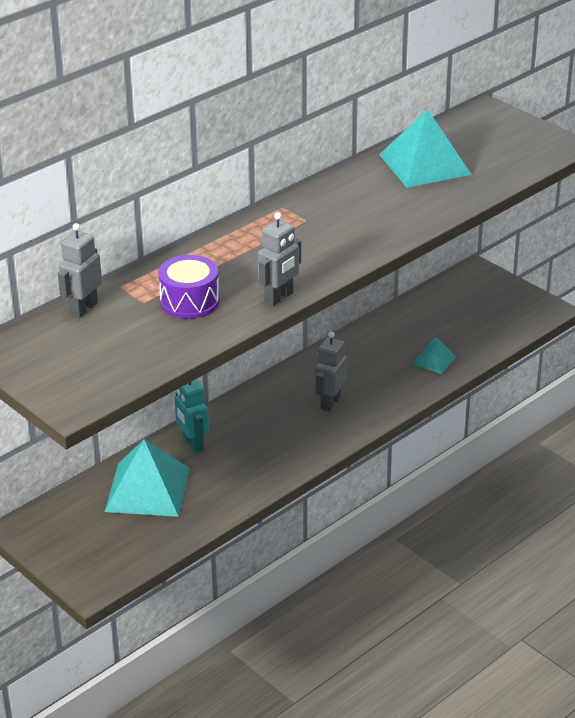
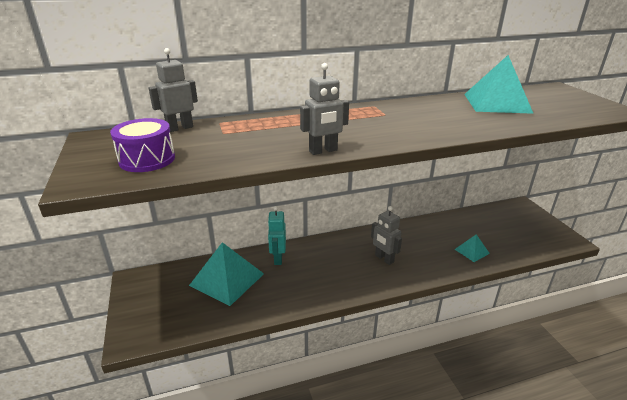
camera: 25 degrees right, 5 degrees down
purple drum [158,255,220,319] -> purple drum moved to [110,118,175,172]
grey robot [315,332,347,412] -> grey robot turned 90 degrees counterclockwise [371,206,402,265]

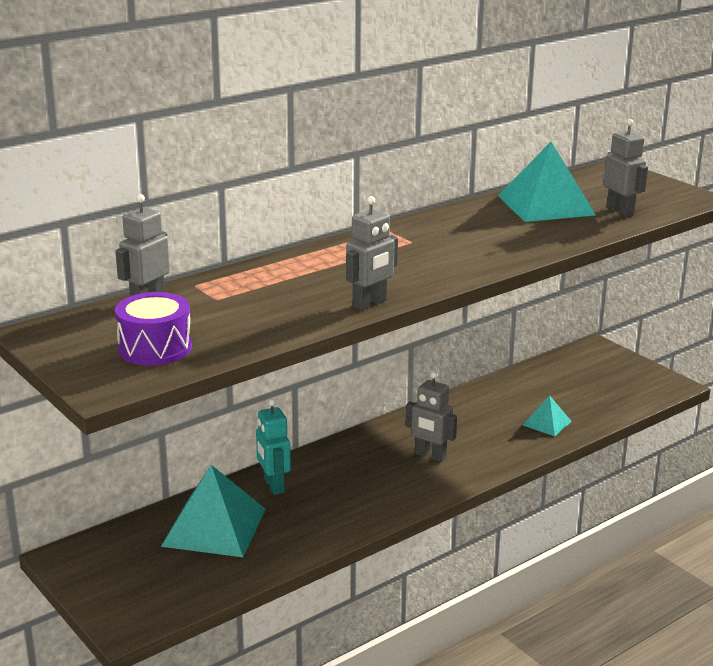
camera: 20 degrees left, 5 degrees down
none -> grey robot [603,119,648,217]

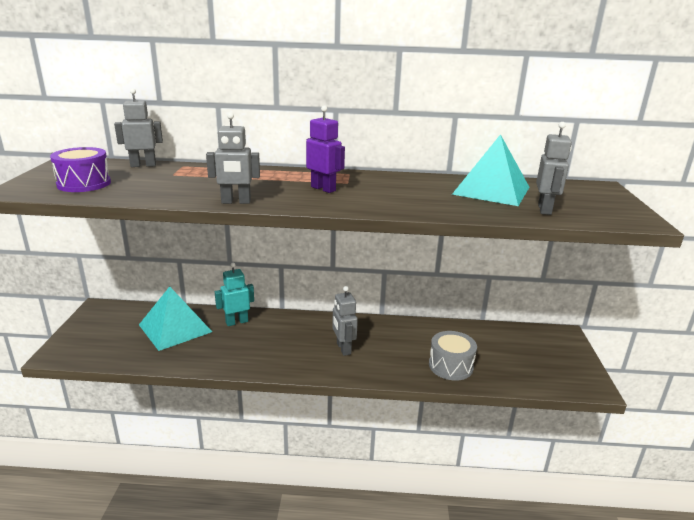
camera: 40 degrees right, 0 degrees up
turquoise robot [256,399,291,495] -> turquoise robot turned 45 degrees clockwise [215,263,254,326]
turquoise pyramid [523,395,572,436] -> grey drum [429,331,477,381]
none -> purple robot [306,105,345,193]

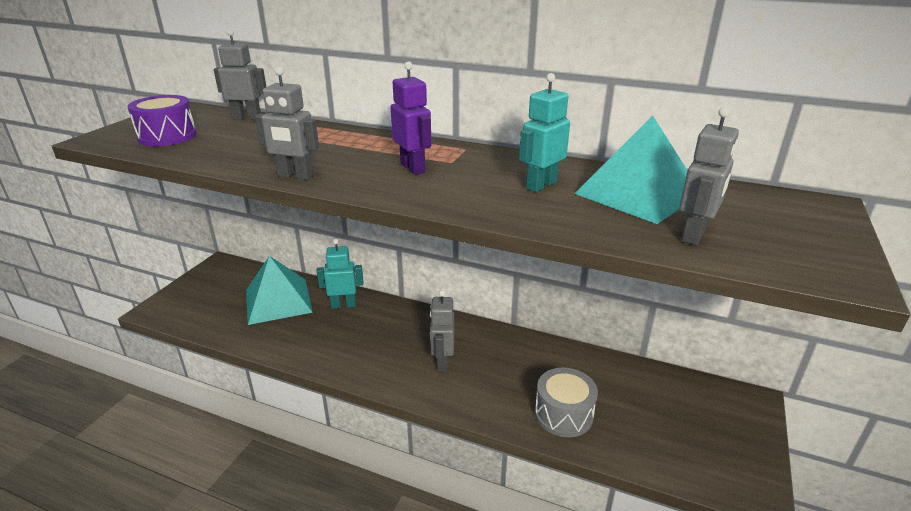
camera: 20 degrees right, 5 degrees up
none -> turquoise robot [519,73,570,192]

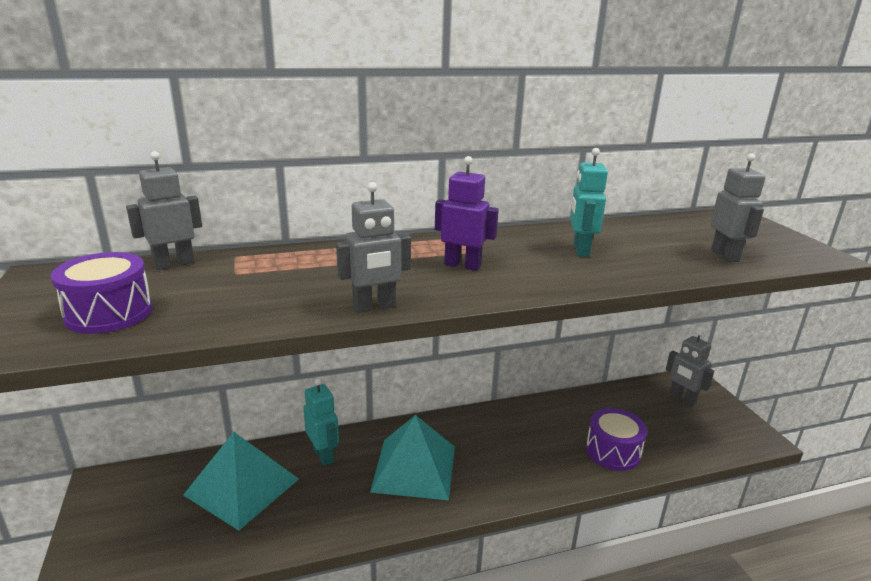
camera: 40 degrees left, 5 degrees down
turquoise robot [317,239,363,309] -> turquoise robot turned 105 degrees clockwise [303,378,339,466]
grey robot [430,290,454,372] -> grey robot moved to [666,330,714,406]
grey drum [535,368,598,437] -> purple drum [586,408,647,471]
turquoise pyramid [575,115,688,224] -> turquoise pyramid moved to [370,415,455,500]

